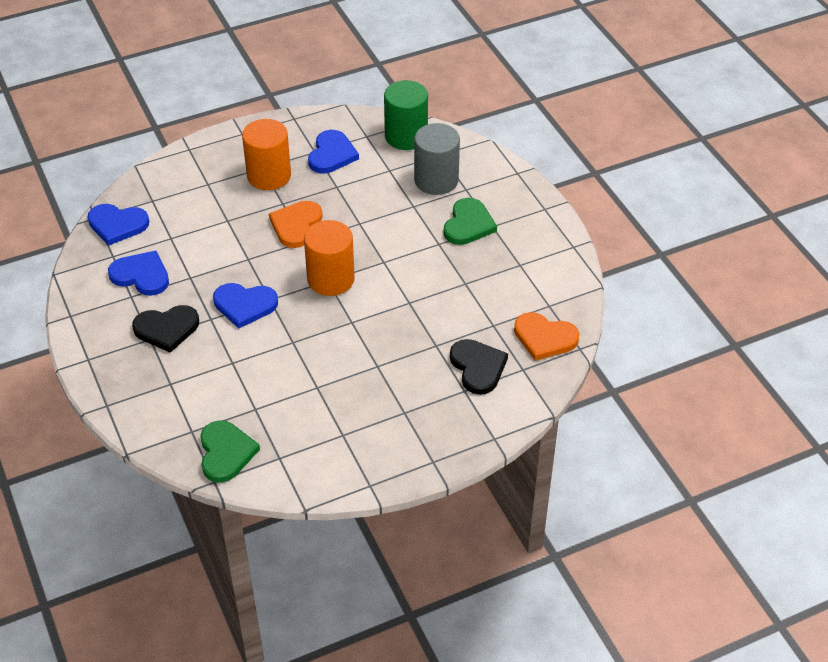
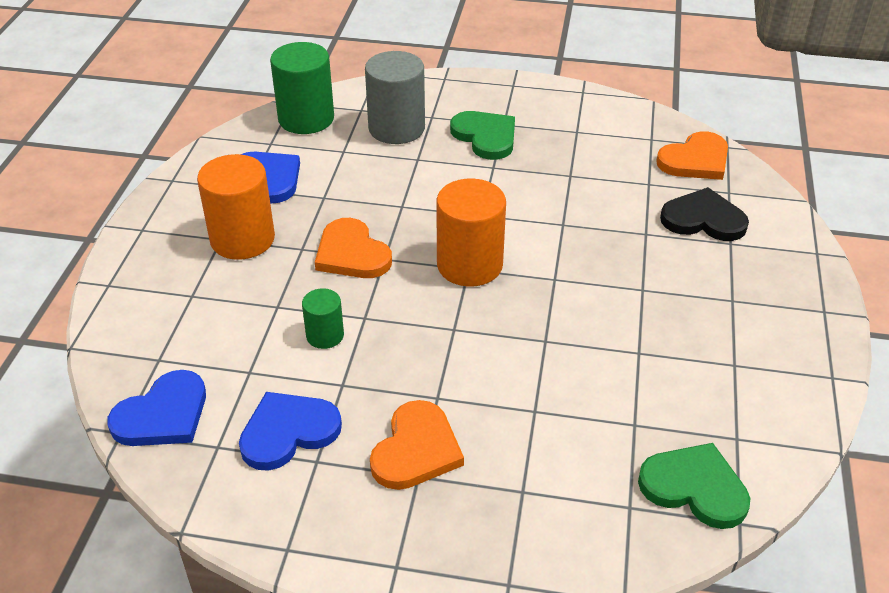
camera: 55 degrees left, 5 degrees down
black heart [132,305,199,353] -> orange heart [370,400,464,490]
blue heart [213,283,278,329] -> none
none -> green cylinder [302,288,344,349]

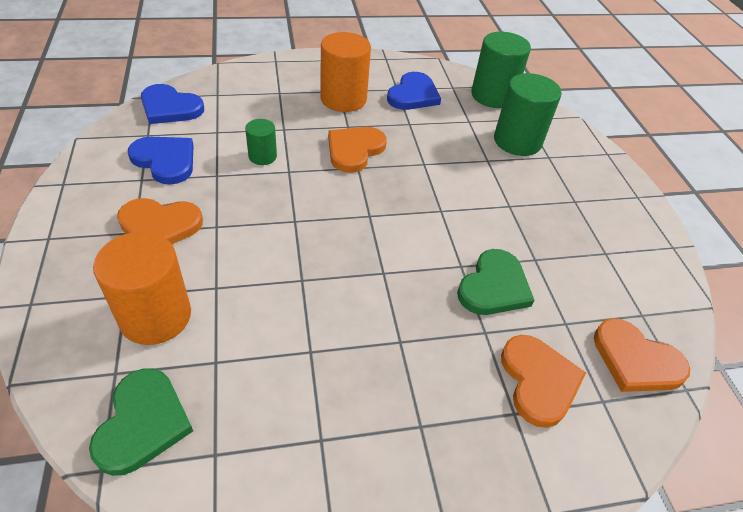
camera: 65 degrees right, 5 degrees up
grey cylinder [365,51,425,144] -> green cylinder [494,73,562,156]
orange cylinder [436,179,506,286] -> orange cylinder moved to [93,232,191,345]
green heart [450,111,515,160] -> green heart moved to [457,249,535,315]
black heart [660,187,749,241] -> orange heart [501,335,586,428]

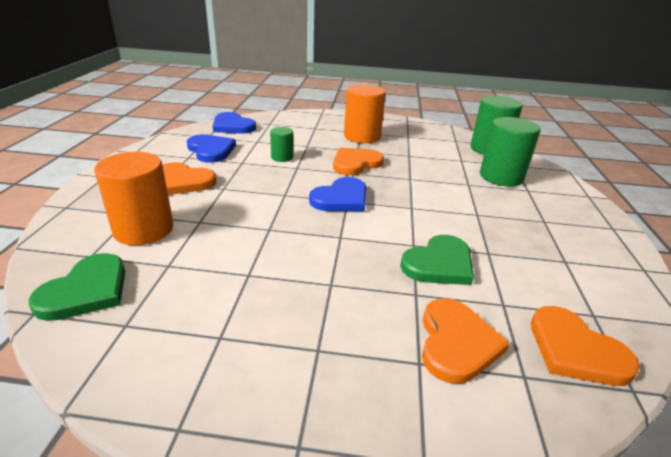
camera: 20 degrees right, 15 degrees down
blue heart [387,72,441,110] -> blue heart moved to [309,177,366,211]

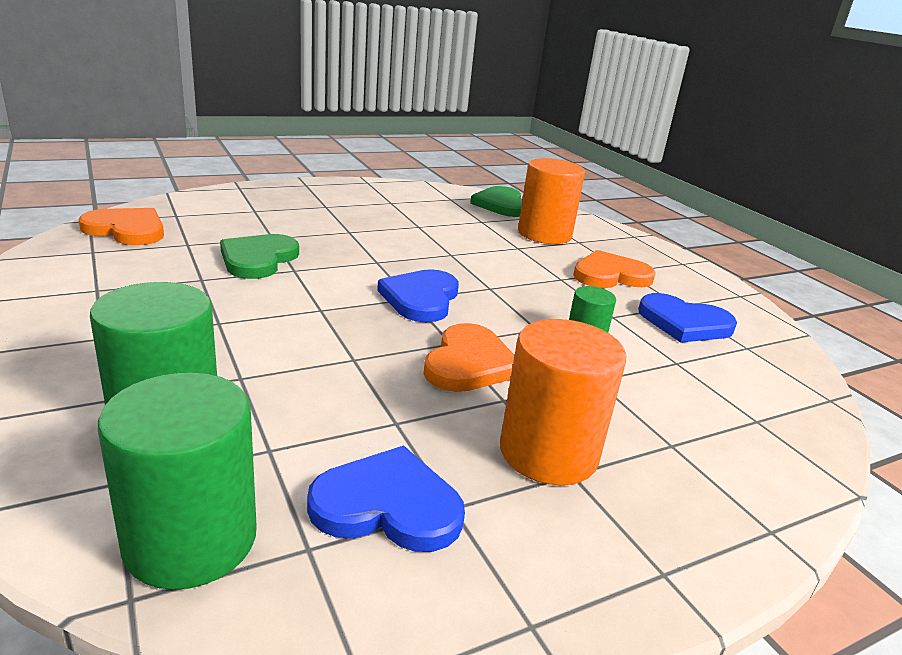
camera: 145 degrees right, 5 degrees down
blue heart [213,112,256,134] -> blue heart moved to [307,446,465,552]
orange heart [422,298,510,384] -> none

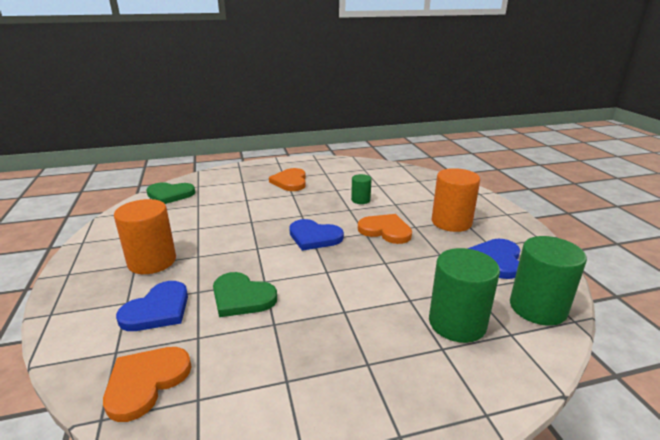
camera: 75 degrees left, 0 degrees up
orange cylinder [518,158,585,244] -> orange cylinder moved to [114,199,176,274]
blue heart [638,293,737,343] -> blue heart moved to [116,281,188,331]

